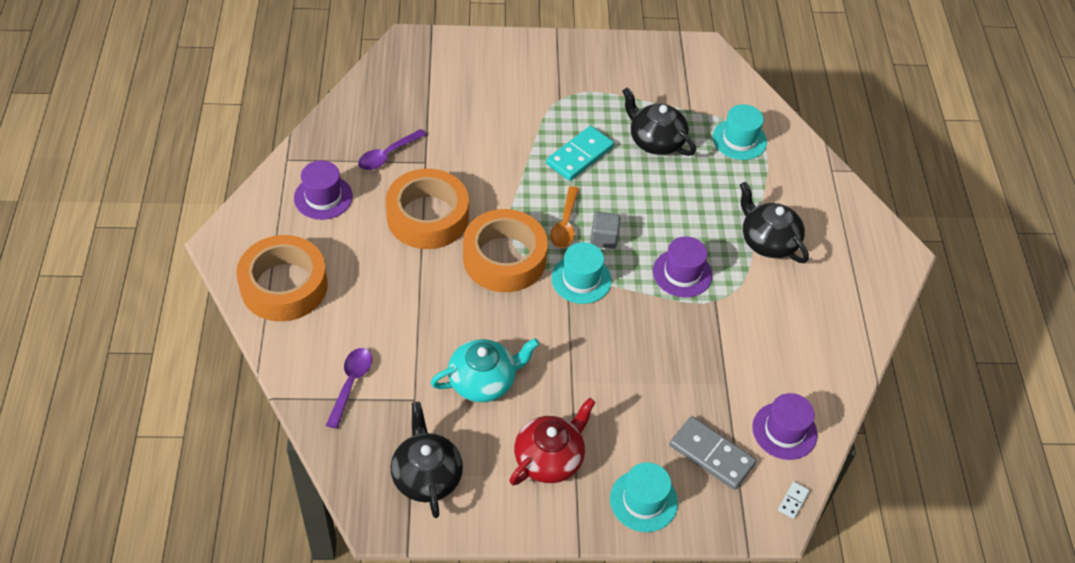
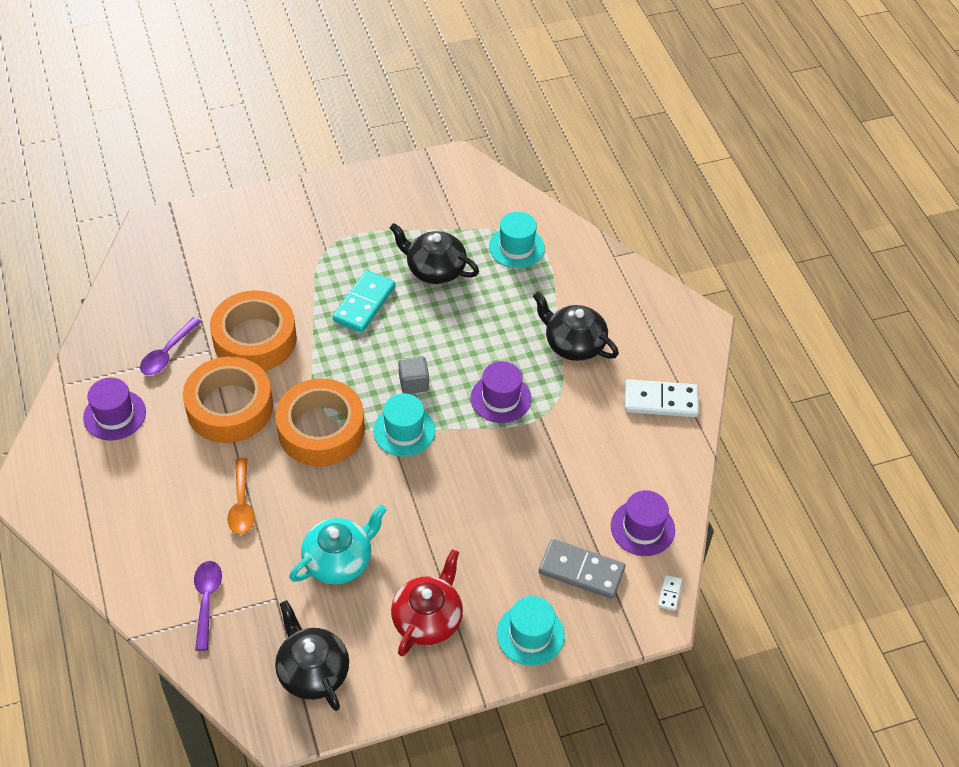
camera: 15 degrees left, 0 degrees up
orange tape [236,235,328,321] -> orange tape moved to [210,290,297,371]
orange spoon [550,186,579,248] -> orange spoon moved to [227,458,255,534]
none -> white domino [625,379,699,417]

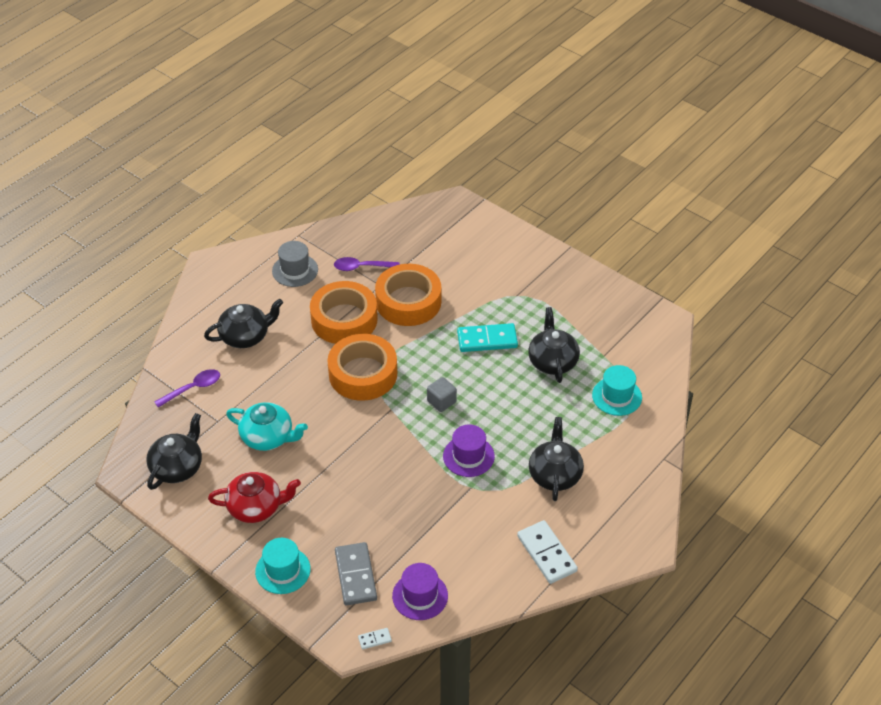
camera: 60 degrees right, 5 degrees down
purple hat [83,378,146,440] -> grey hat [272,241,318,287]
orange spoon [227,458,255,534] -> none
turquoise hat [373,394,435,457] -> none
none -> black teapot [204,299,283,348]

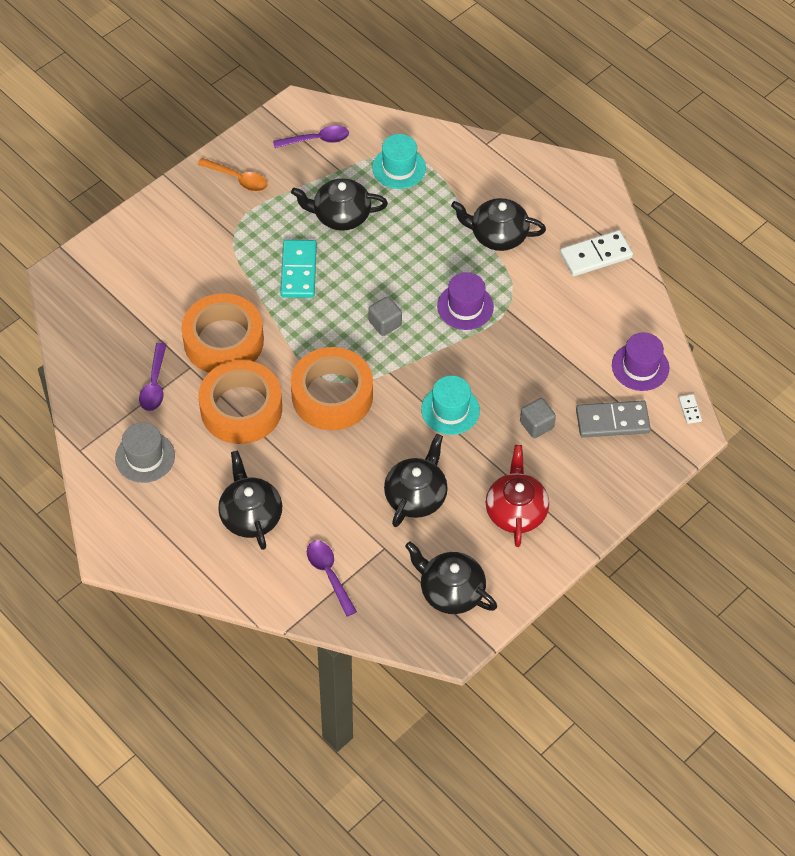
camera: 85 degrees left, 10 degrees up
turquoise teapot [226,402,308,451] -> black teapot [384,434,448,527]
turquoise hat [255,538,311,594] -> turquoise hat moved to [421,376,480,435]
none -> orange spoon [198,158,268,192]
none -> purple spoon [273,125,349,148]
none -> grey cube [520,398,556,438]

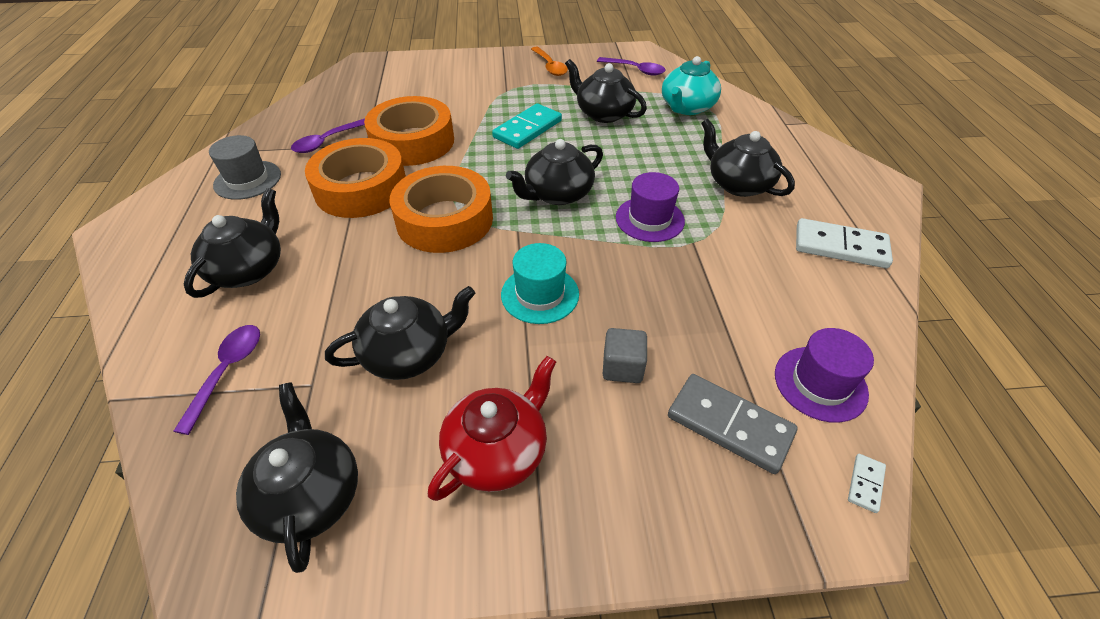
camera: 40 degrees right, 10 degrees down
grey cube [368,296,402,336] -> black teapot [506,139,603,205]
turquoise hat [372,134,426,189] -> turquoise teapot [662,56,721,115]

